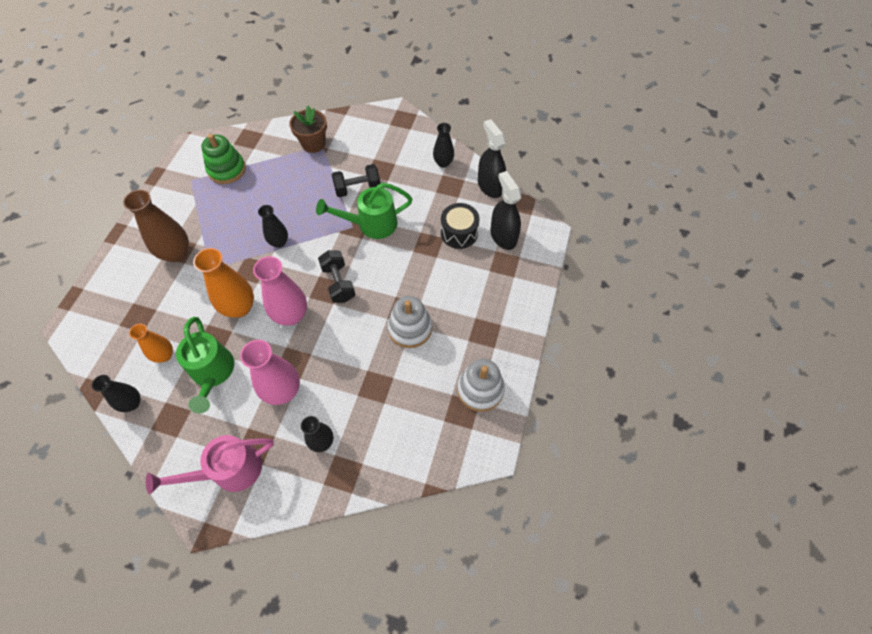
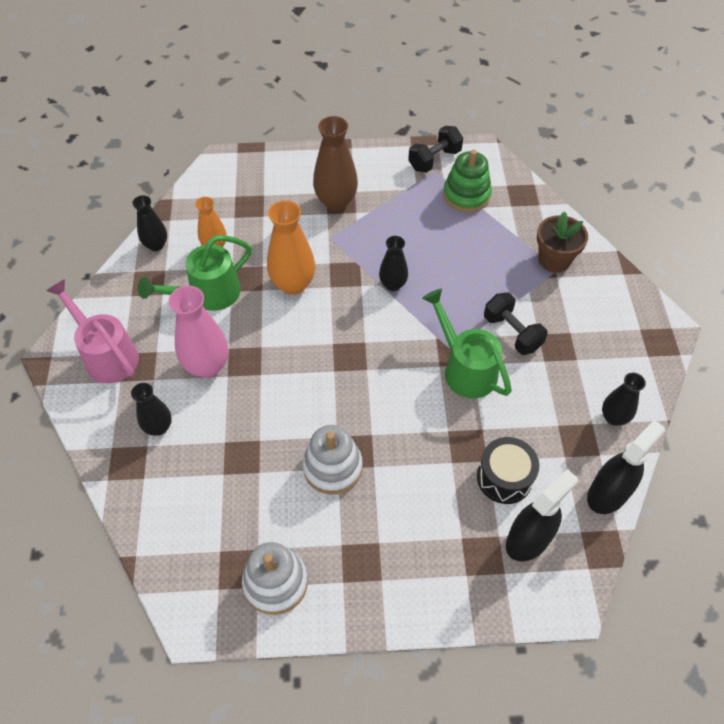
camera: 70 degrees right, 5 degrees down
pink vase [253,256,307,326] -> none
black dumbbell [318,250,356,303] -> black dumbbell moved to [408,126,463,173]

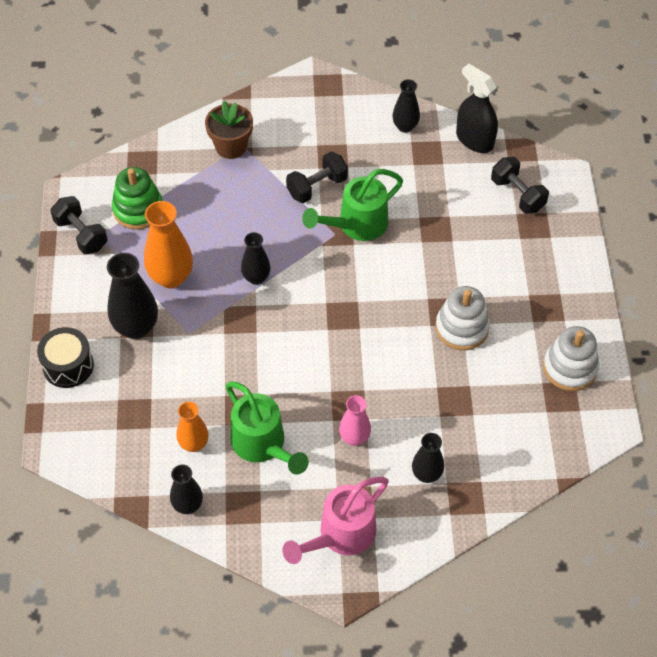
camera: 90 degrees left, 0 degrees up
pink vase [169,286,228,378] -> pink vase [339,395,371,446], size x0.61
orange vase [267,200,315,295] -> orange vase moved to [144,201,193,288]
brown vase [313,116,358,211] -> black vase [107,253,158,339]
black drum [477,437,539,504] -> black drum moved to [37,327,94,388]
black spray bottle [506,469,578,562] -> black dumbbell [491,157,549,214]

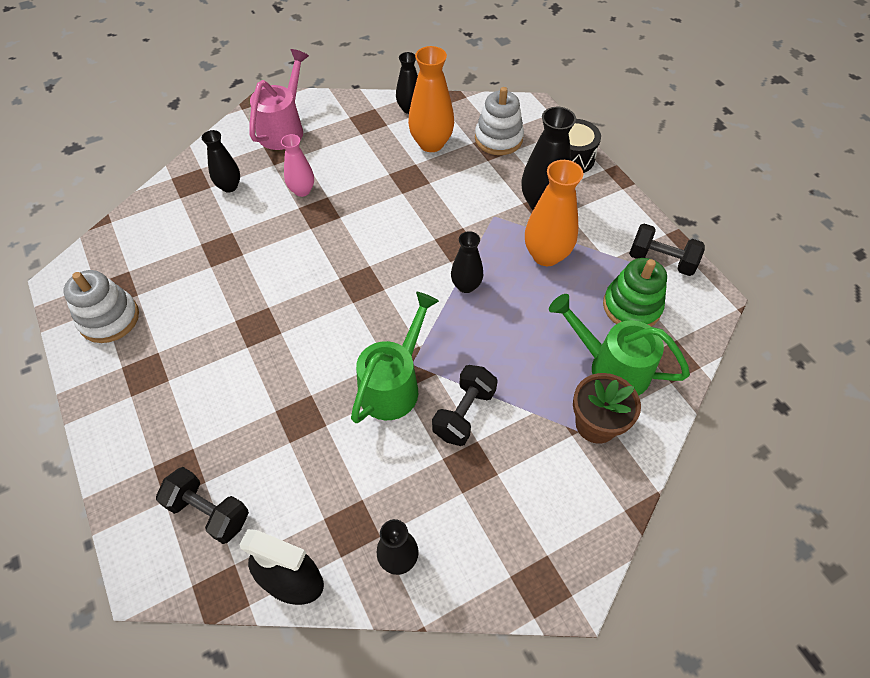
camera: 155 degrees right, 0 degrees up
orange vase [176,402,209,452] -> orange vase [408,46,454,152], size x1.63
green watering can [226,381,309,475] -> green watering can moved to [549,294,690,396]
white stacking toy [436,286,490,350] -> white stacking toy moved to [475,87,524,155]

